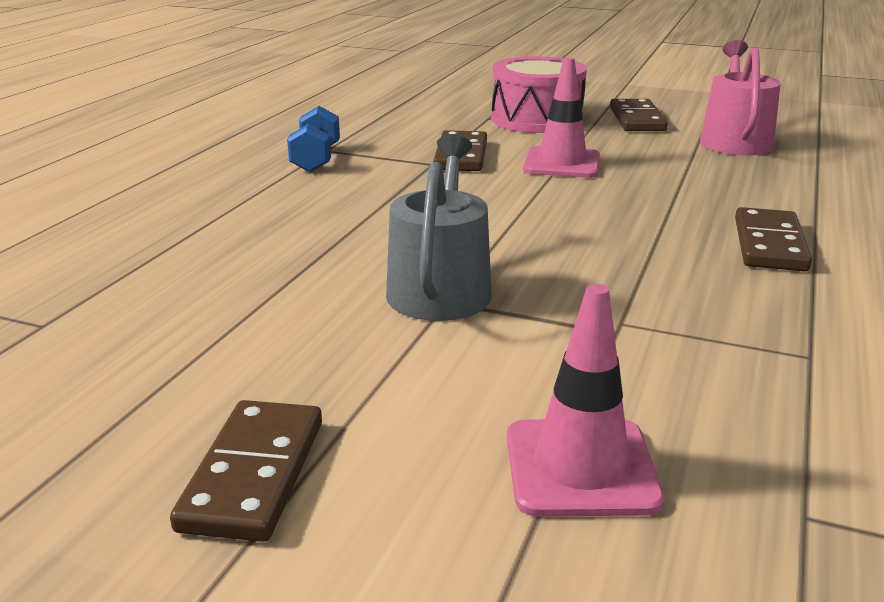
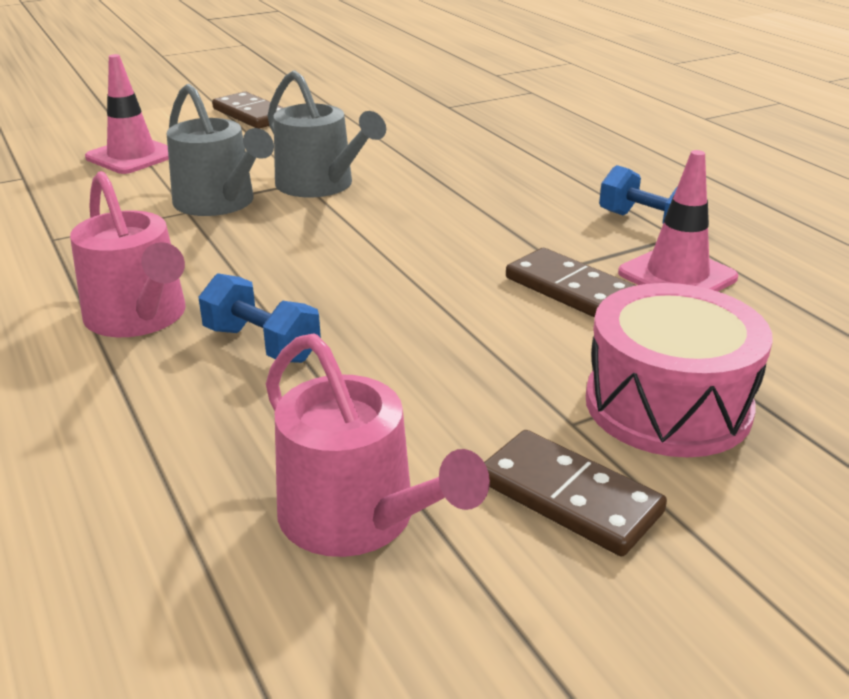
camera: 130 degrees right, 5 degrees up
pink traffic cone [523,57,600,178] -> pink traffic cone moved to [618,150,738,291]
brown domino [735,207,812,271] -> pink watering can [70,171,186,337]
none -> grey watering can [167,84,274,216]
none -> blue dumbbell [198,273,321,363]

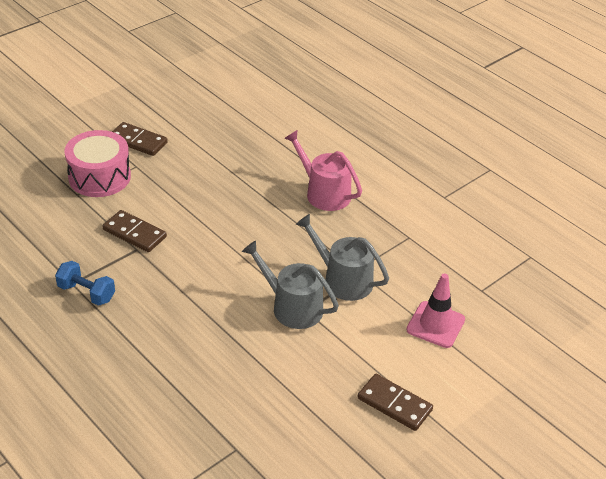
camera: 165 degrees right, 10 degrees up
blue dumbbell [198,273,321,363] -> none
pink watering can [266,333,490,557] -> none
pink traffic cone [618,150,738,291] -> none

